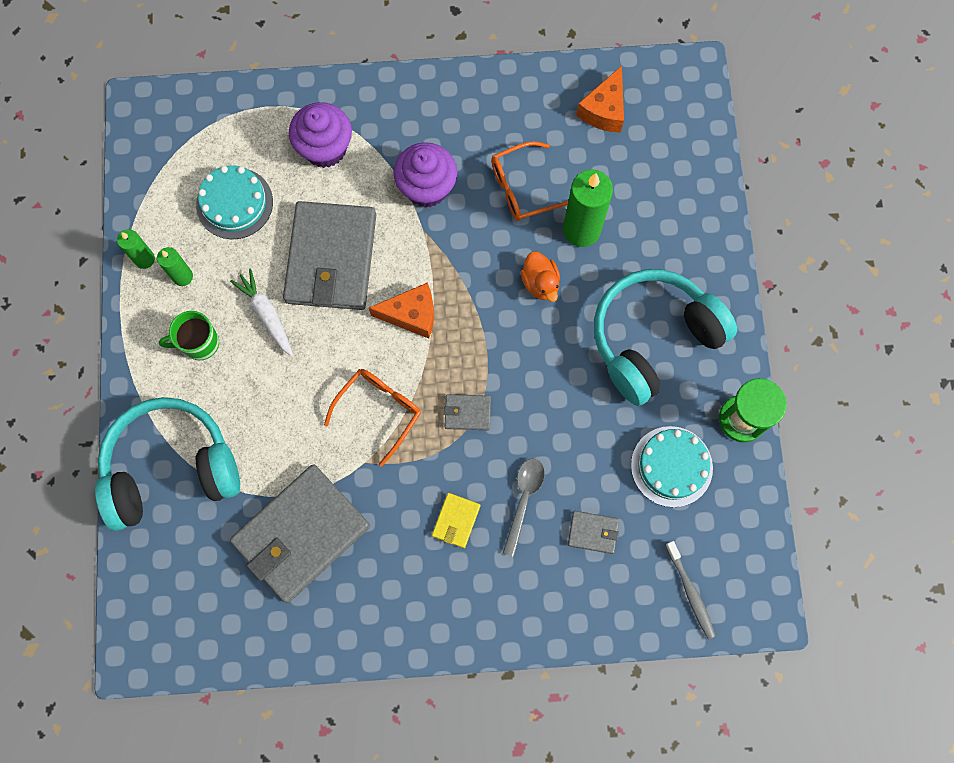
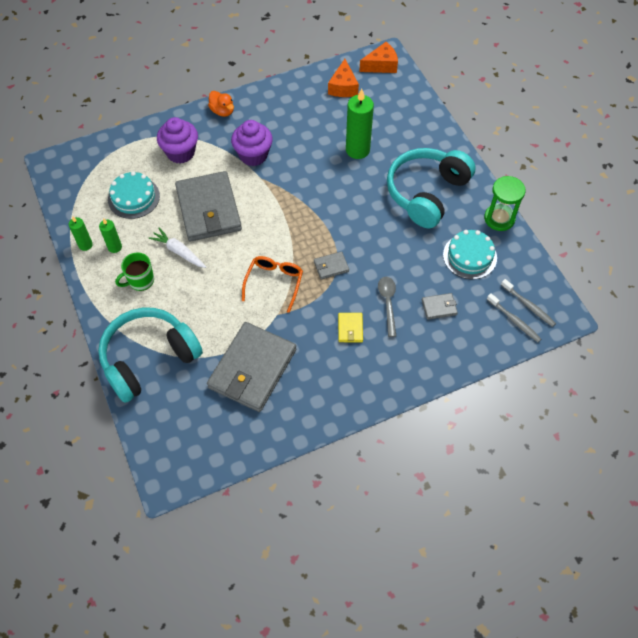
camera: 20 degrees left, 15 degrees down
orange cheese [369,282,434,339] -> orange cheese moved to [359,42,398,73]
orange glasses [491,141,568,221] -> none
orange duck [521,252,560,302] -> orange duck moved to [208,91,234,117]
none -> grey toothbrush [501,279,556,327]

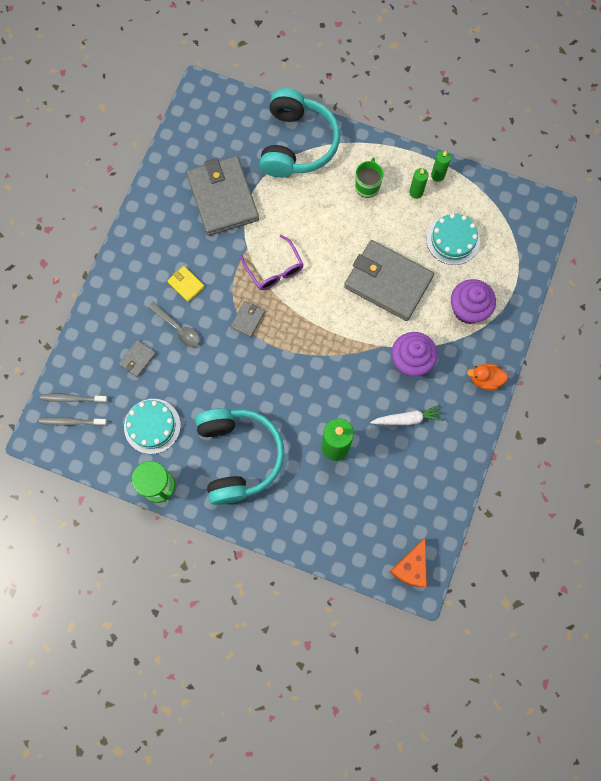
camera: 135 degrees right, 15 degrees up
white carrot [148,228,206,268] -> white carrot moved to [370,404,444,425]
orange glasses [242,256,303,313] -> purple glasses [240,235,304,290]
orange cheese [328,59,359,97] -> none

